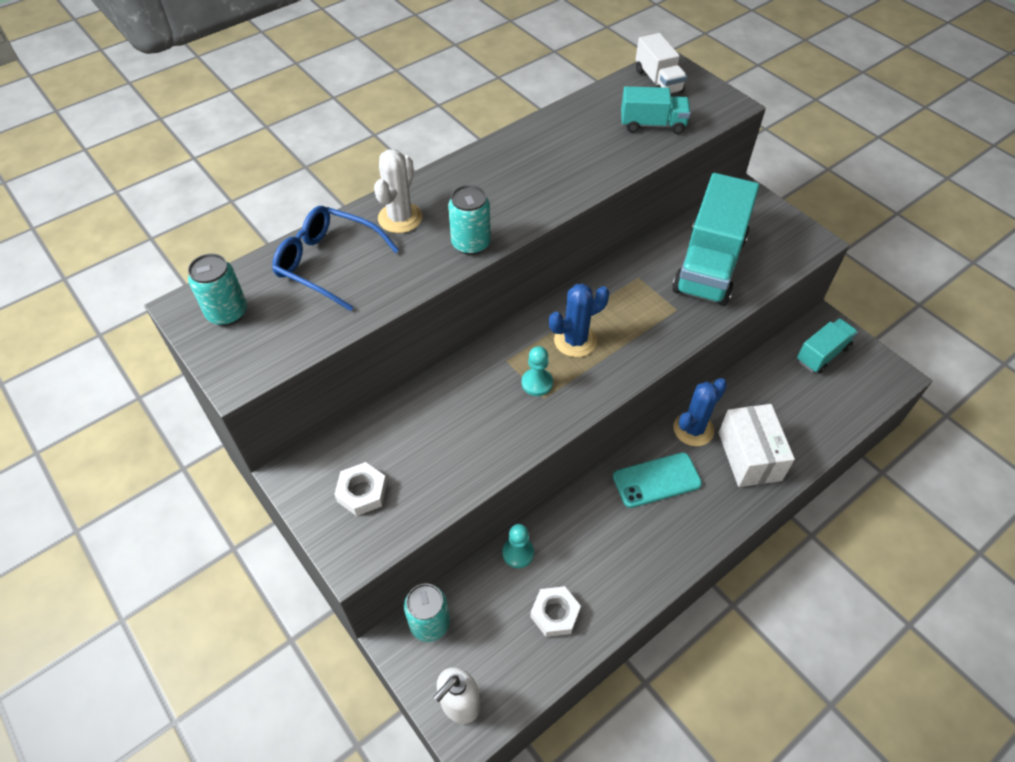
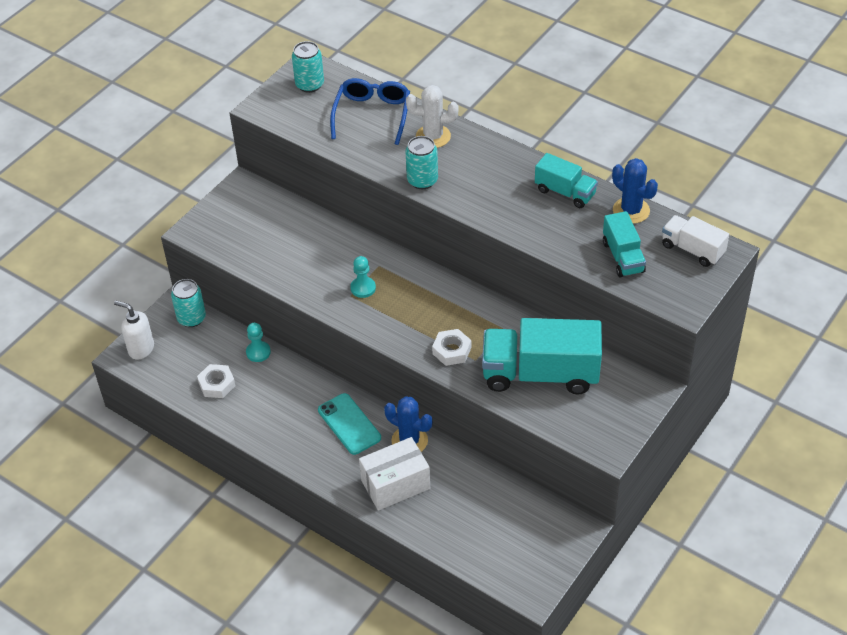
camera: 75 degrees right, 5 degrees down
white nut [334,462,387,516] -> white nut moved to [432,329,471,366]
blue cactus [549,284,610,357] -> blue cactus moved to [612,158,658,224]
white truck [636,33,687,94] -> white truck turned 75 degrees clockwise [662,215,729,267]
turquoise truck [797,318,858,374] -> turquoise truck moved to [535,153,598,208]

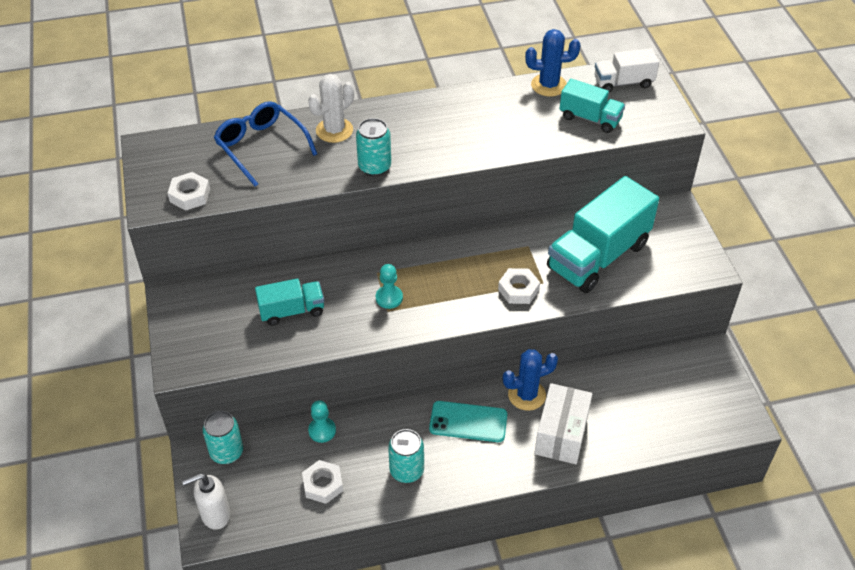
camera: 50 degrees left, 0 degrees up
turquoise can [292,41,324,93] -> turquoise can moved to [388,429,424,483]
turquoise truck [535,153,598,208] -> turquoise truck moved to [255,278,324,326]
none -> white nut [168,172,210,211]

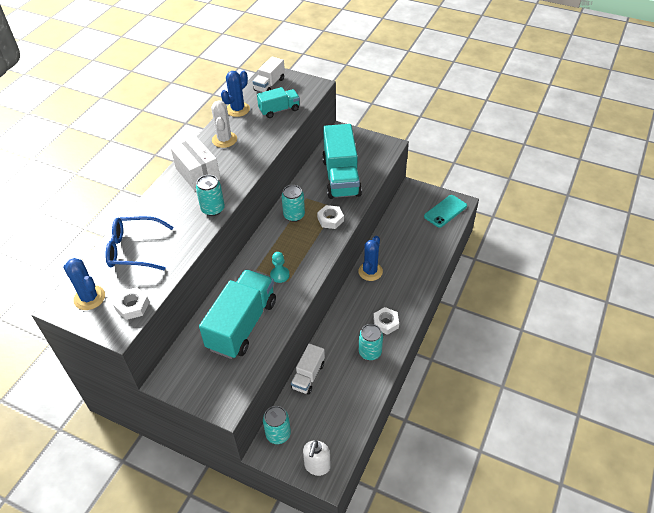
camera: 50 degrees left, 0 degrees up
turquoise truck [255,278,324,326] -> turquoise truck [199,269,276,359], size x1.86
white nut [302,460,343,504] -> white nut moved to [373,307,399,335]
white cactus [308,74,354,143] -> white cactus moved to [211,100,237,148]
turquoise pawn [308,400,336,443] -> white truck [291,343,325,394]
turquoise phone [429,401,507,442] -> turquoise phone moved to [424,195,467,228]
white box [534,383,592,464] -> white box moved to [171,137,220,191]
none -> blue cactus [63,258,105,310]
none -> turquoise can [281,185,305,222]

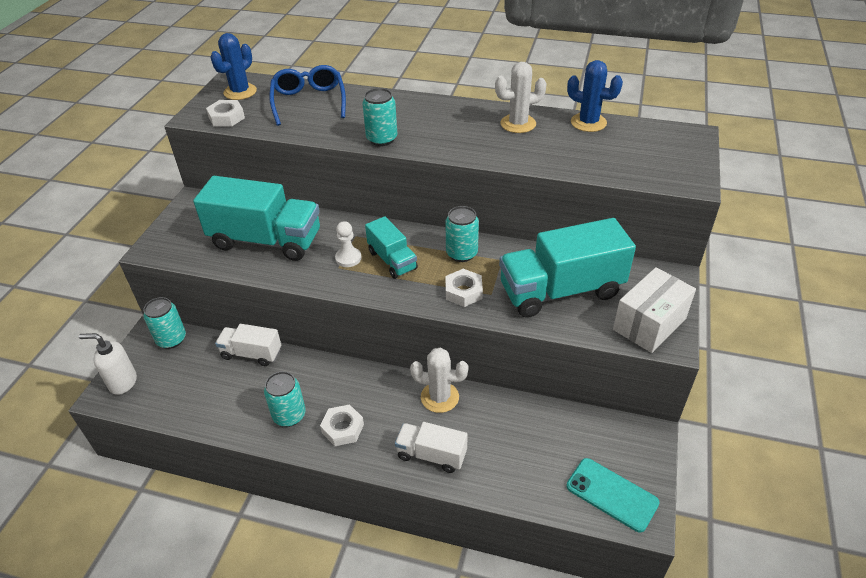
camera: 80 degrees right, 5 degrees down
white box [171,137,220,191] -> white box moved to [613,267,696,353]
white truck [253,56,285,92] -> white truck moved to [395,422,468,473]
turquoise truck [257,87,300,118] -> turquoise truck moved to [365,216,418,279]
turquoise pawn [270,252,290,283] -> white pawn [335,221,361,267]
blue cactus [358,236,383,281] -> white cactus [410,348,468,413]

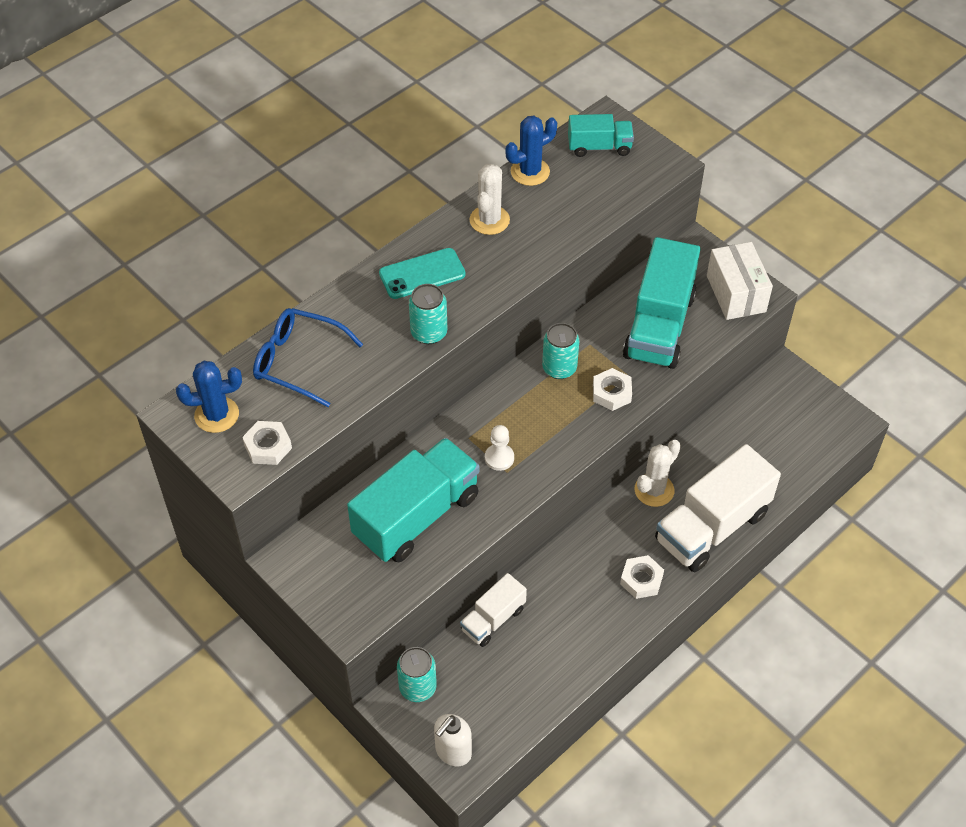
camera: 60 degrees left, 10 degrees up
blue cactus [210,33,257,100] -> blue cactus turned 75 degrees counterclockwise [176,361,242,433]
turquoise can [264,371,306,427] -> none
turquoise truck [365,216,418,279] -> turquoise truck moved to [568,114,634,157]
white truck [395,422,468,473] -> white truck [655,444,781,572], size x1.86
turquoise phone [566,458,660,533] -> turquoise phone moved to [379,248,466,299]

